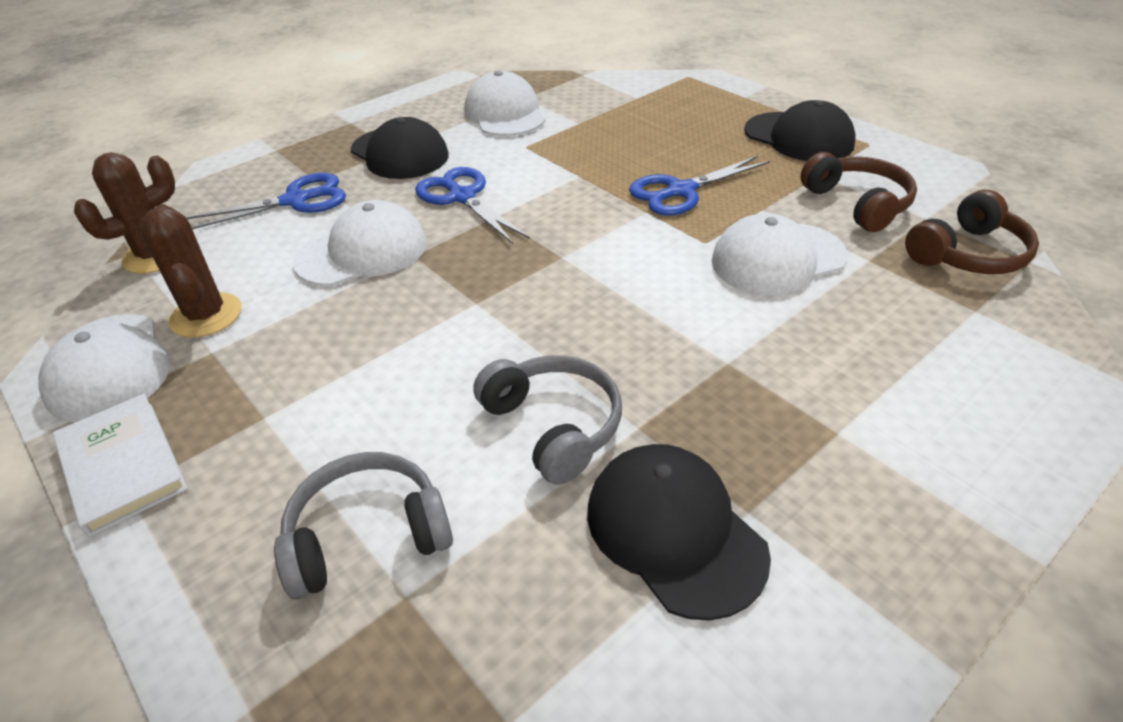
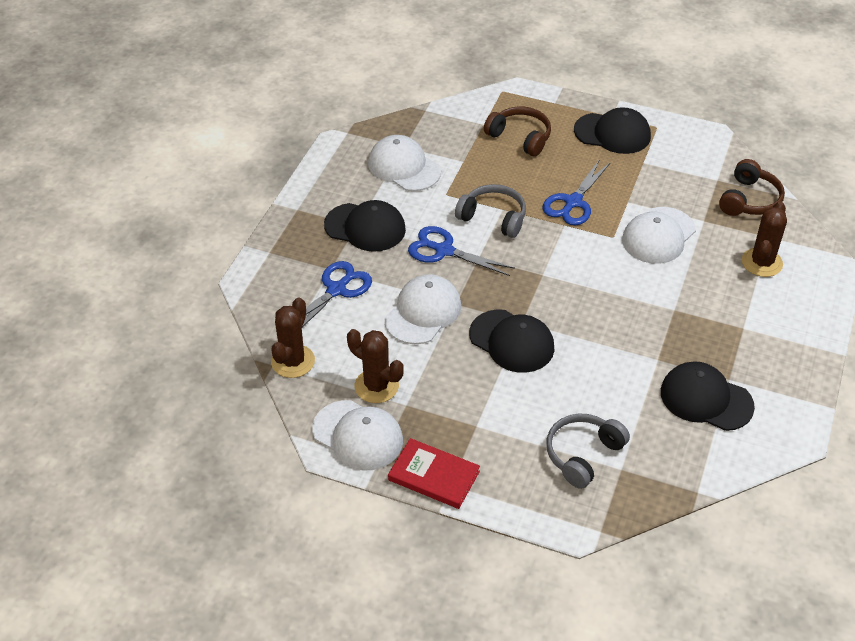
camera: 30 degrees left, 5 degrees up
white book [53,394,188,537] -> red book [388,438,480,509]
grey headphones [473,355,622,485] -> grey headphones moved to [455,184,526,238]
brown headphones [800,152,917,232] -> brown headphones moved to [484,107,551,156]
none -> black cap [469,309,555,373]
none -> brown cactus [742,201,787,277]

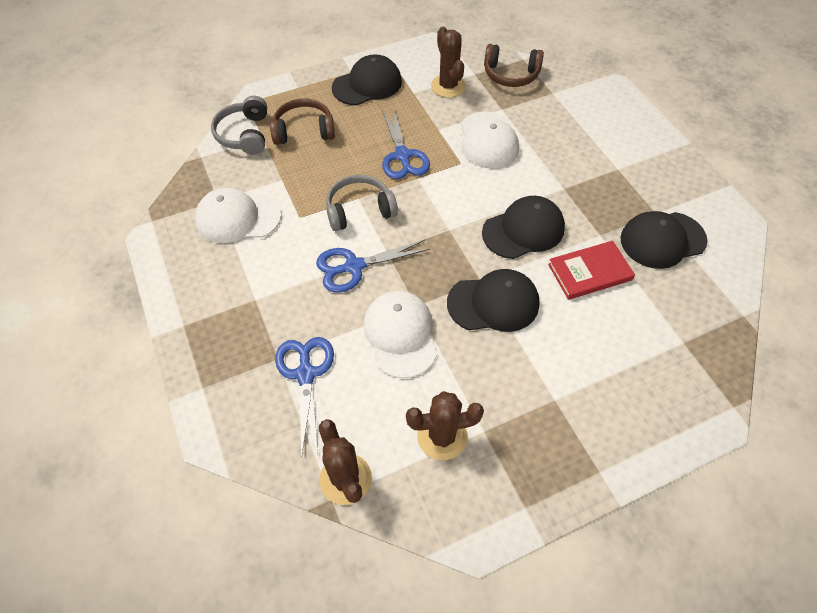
camera: 45 degrees left, 10 degrees up
white cap [312,400,403,471] -> none
black cap [324,200,406,252] -> black cap moved to [482,196,565,259]
red book [388,438,480,509] -> red book moved to [548,241,635,300]
grey headphones [546,414,630,489] -> grey headphones moved to [211,96,267,155]
brown headphones [719,159,785,216] -> brown headphones turned 120 degrees clockwise [484,44,544,87]
brown cactus [742,201,787,277] -> brown cactus moved to [431,27,466,98]

